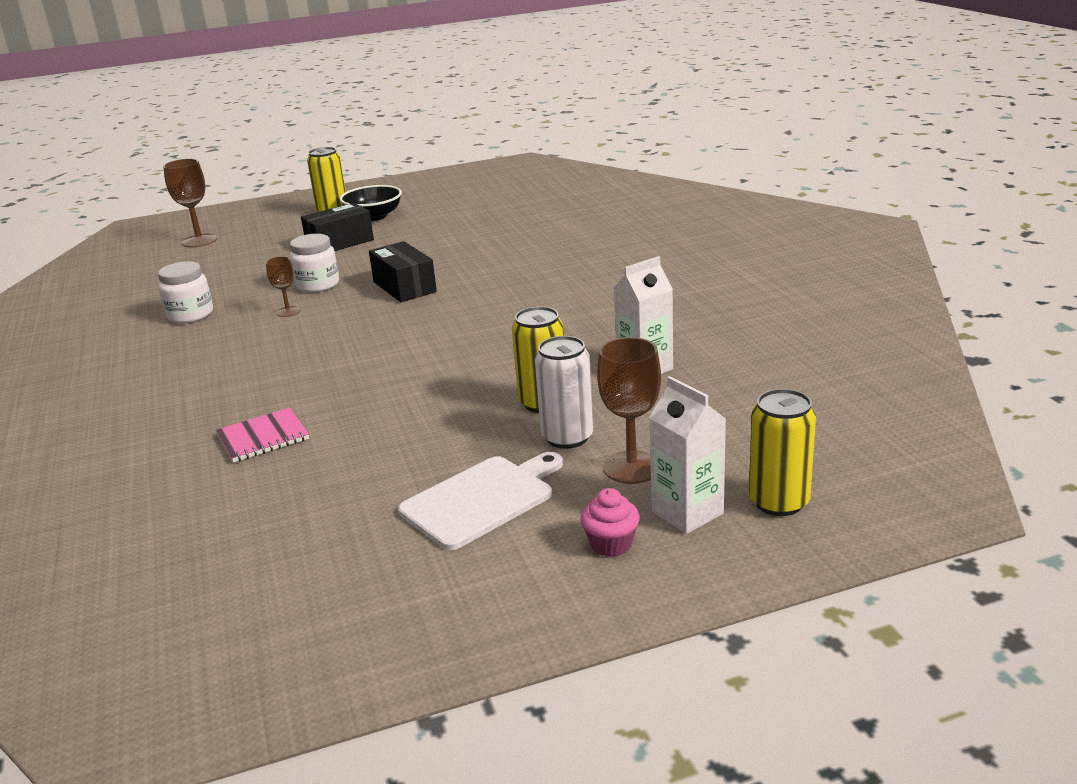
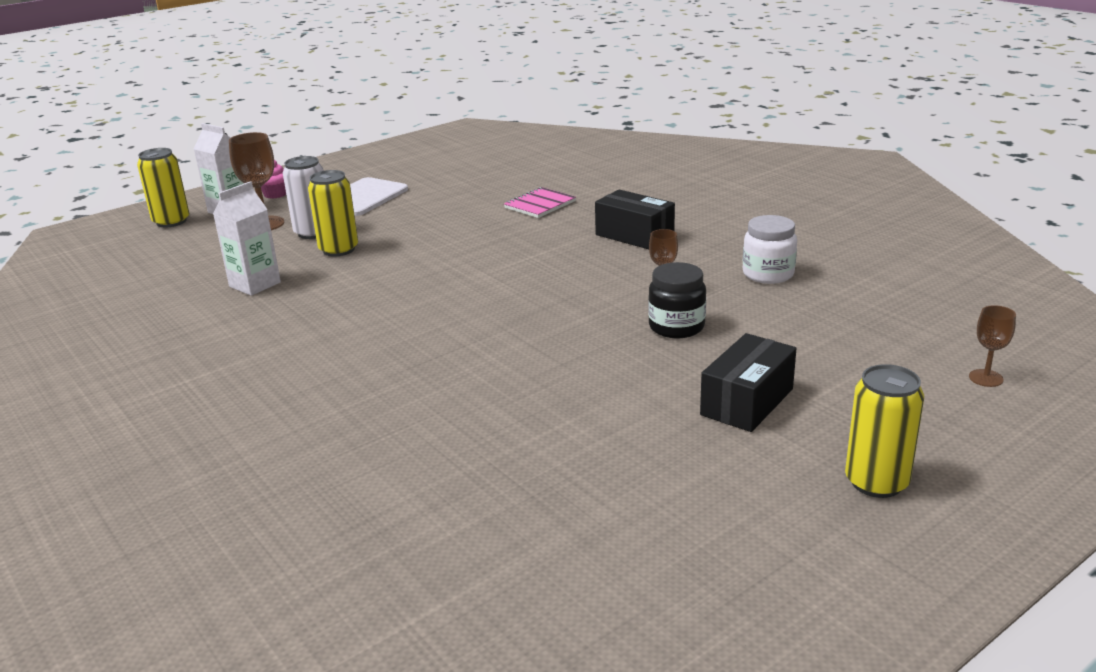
camera: 160 degrees right, 0 degrees up
brown goblet [163,158,217,247] -> brown goblet [969,305,1016,387], size x0.58
white jar [290,234,339,293] -> black jar [648,262,706,338]
black bowl [340,185,402,221] -> none
black box [369,241,437,302] -> black box moved to [595,190,675,249]

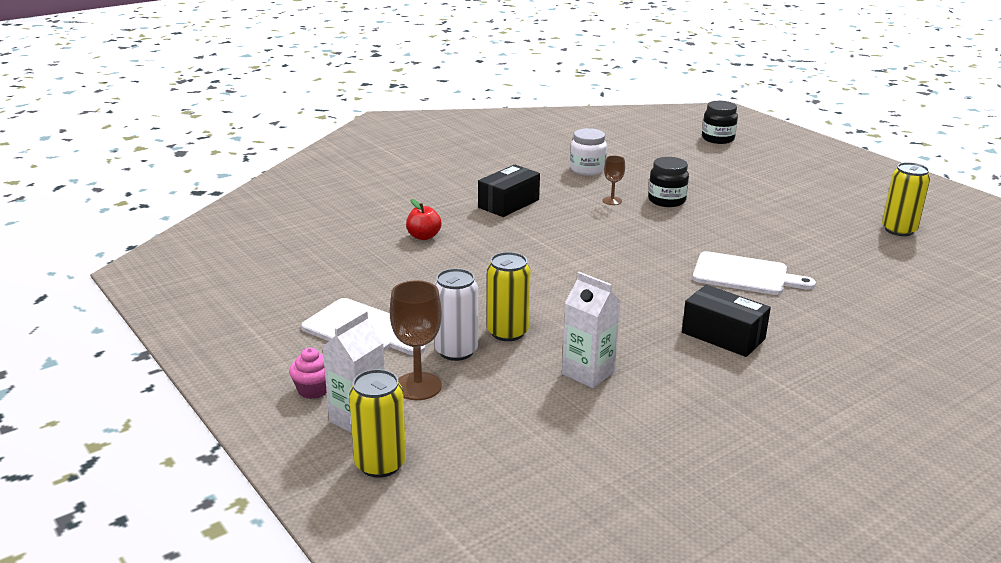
camera: 90 degrees left, 0 degrees up
pink notebook [504,187,576,218] -> red apple [406,199,442,240]
black box [700,333,797,432] -> black box moved to [682,285,771,357]
yellow can [845,364,924,498] -> yellow can moved to [882,162,930,236]
brown goblet [969,305,1016,387] -> black jar [702,101,738,144]
none -> white cutting board [693,251,816,295]

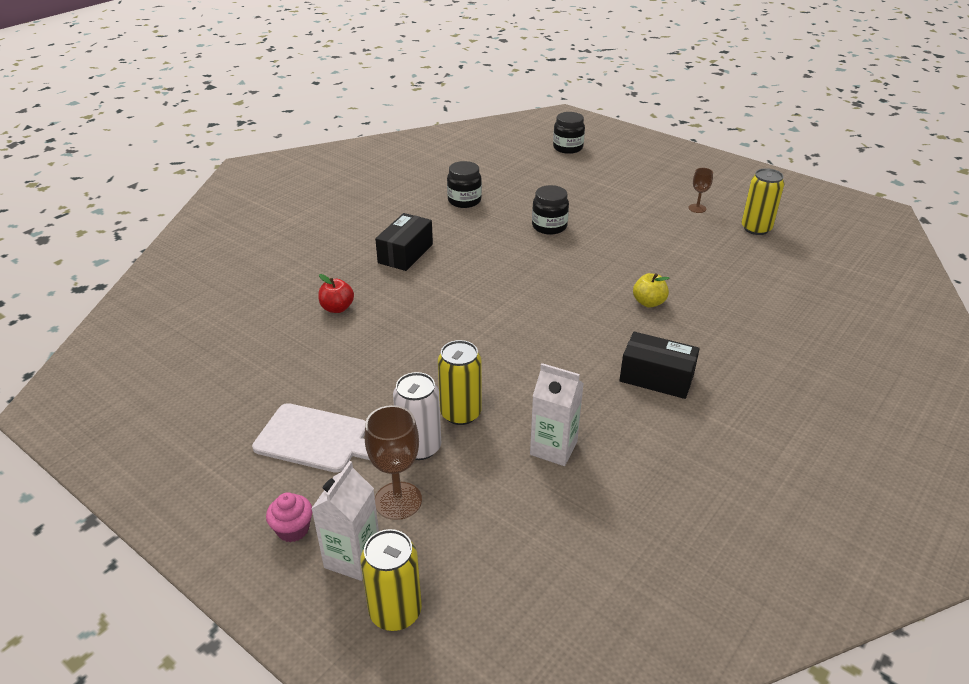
camera: 15 degrees left, 10 degrees up
white jar [570,128,607,175] -> black jar [447,161,482,208]
brown goblet [603,156,625,205] -> brown goblet moved to [688,168,713,213]
white cutting board [693,251,816,295] -> yellow apple [633,273,670,308]

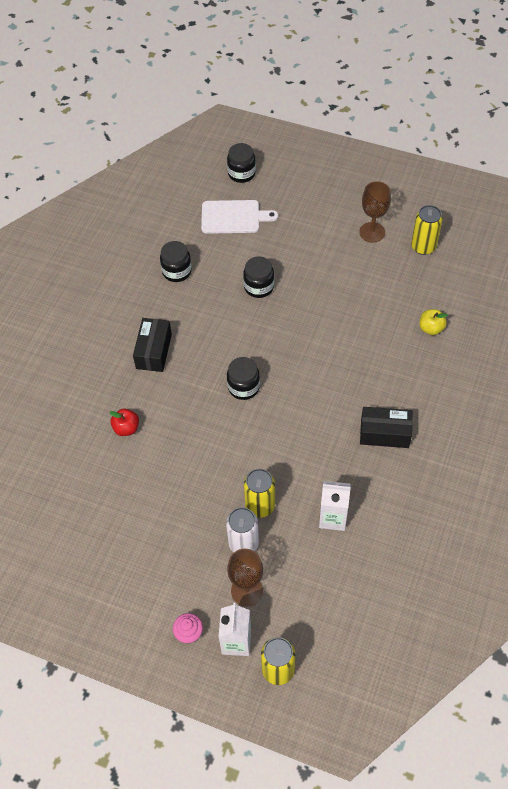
camera: 15 degrees left, 20 degrees up
white cutting board [252,403,370,473] -> white cutting board moved to [201,200,278,234]
yellow apple [633,273,670,308] -> yellow apple moved to [419,309,448,335]
brown goblet [688,168,713,213] -> brown goblet [359,181,391,243], size x1.72
none -> black jar [227,357,260,400]

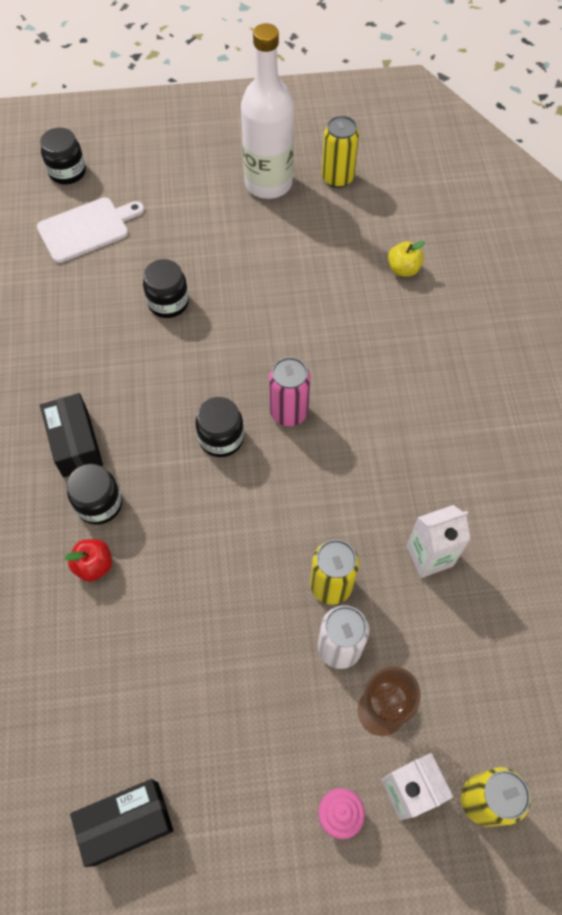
camera: 30 degrees left, 5 degrees up
black jar [160,241,192,282] -> black jar moved to [67,464,122,525]
brown goblet [359,181,391,243] -> white bottle [241,23,294,199]
black box [360,407,413,448] -> black box moved to [70,779,173,867]
none -> pink can [269,357,311,426]

